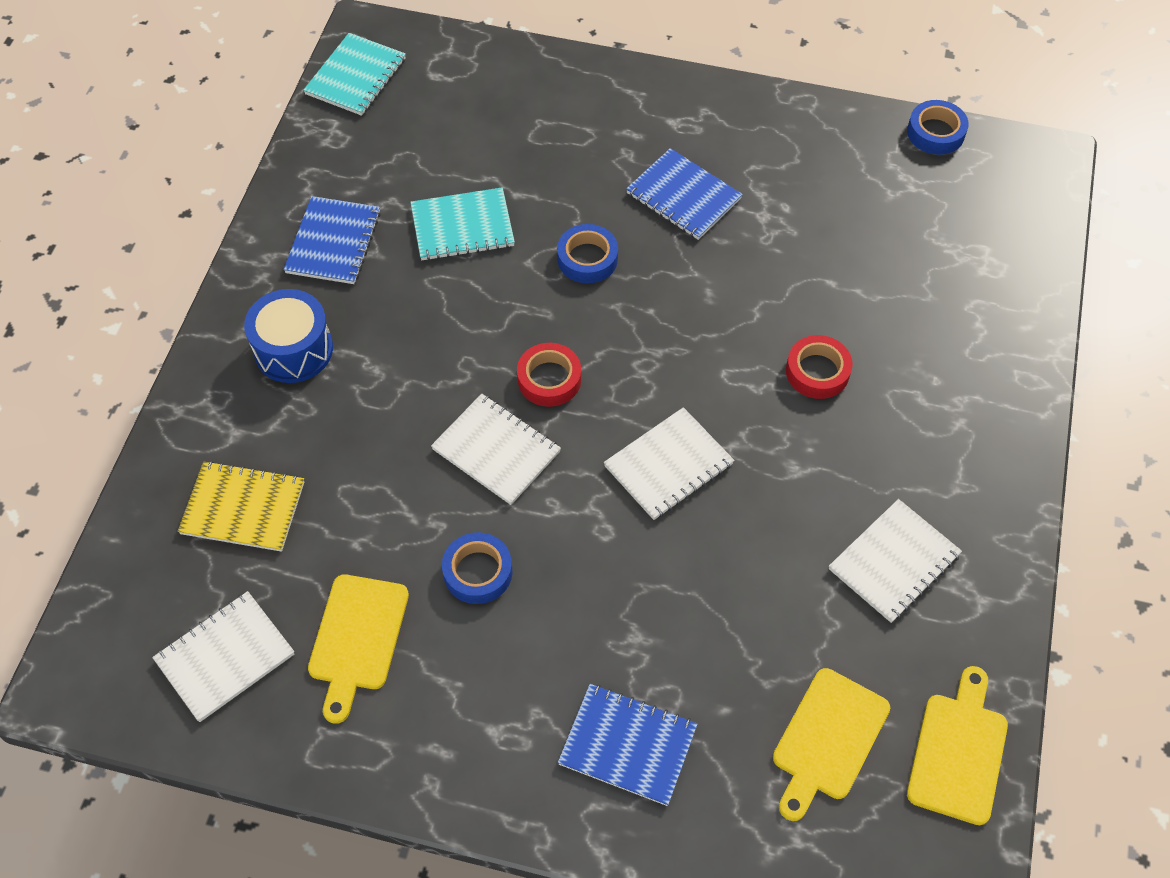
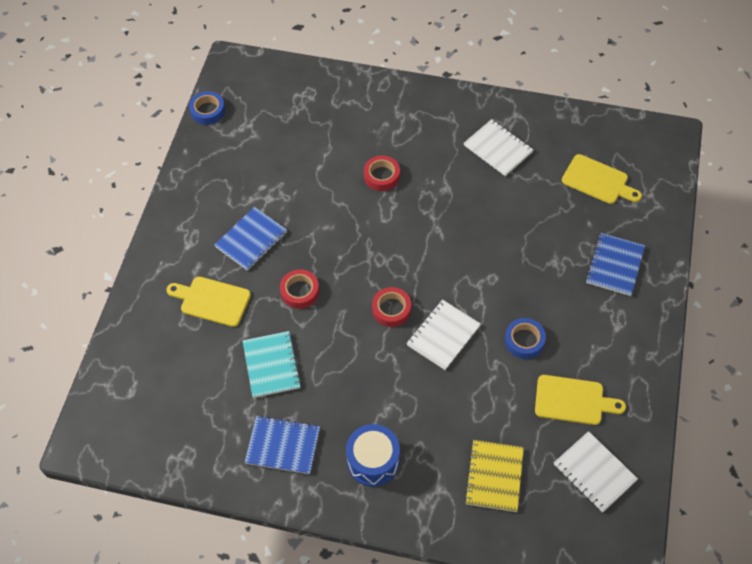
camera: 90 degrees left, 0 degrees up
turquoise notebook [303,33,406,116] -> none
blue tape [557,224,618,284] -> red tape [280,269,319,309]
white notebook [604,407,734,520] -> none
yellow cutting board [907,666,1008,825] -> yellow cutting board moved to [166,277,251,327]

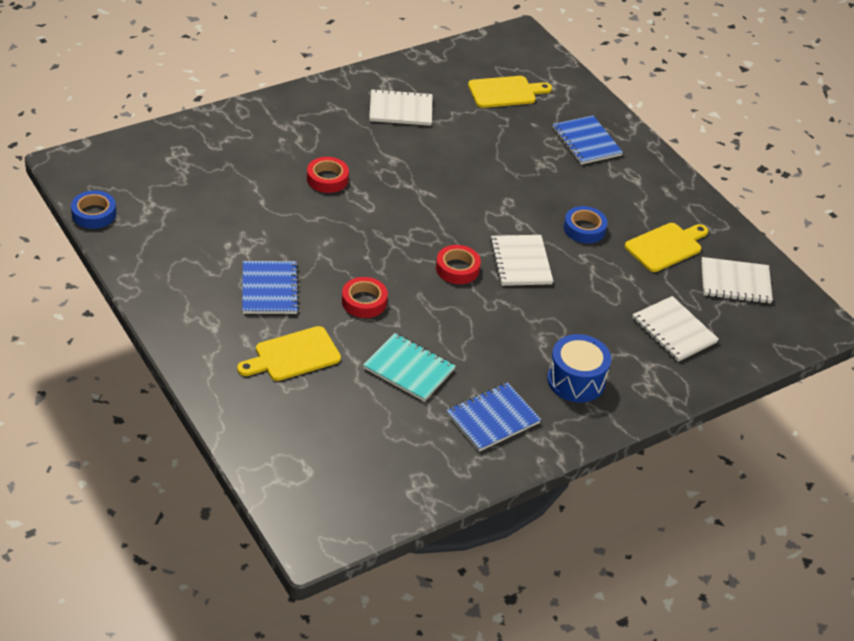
camera: 50 degrees left, 15 degrees down
yellow notebook [464,440,524,512] -> white notebook [632,296,719,362]

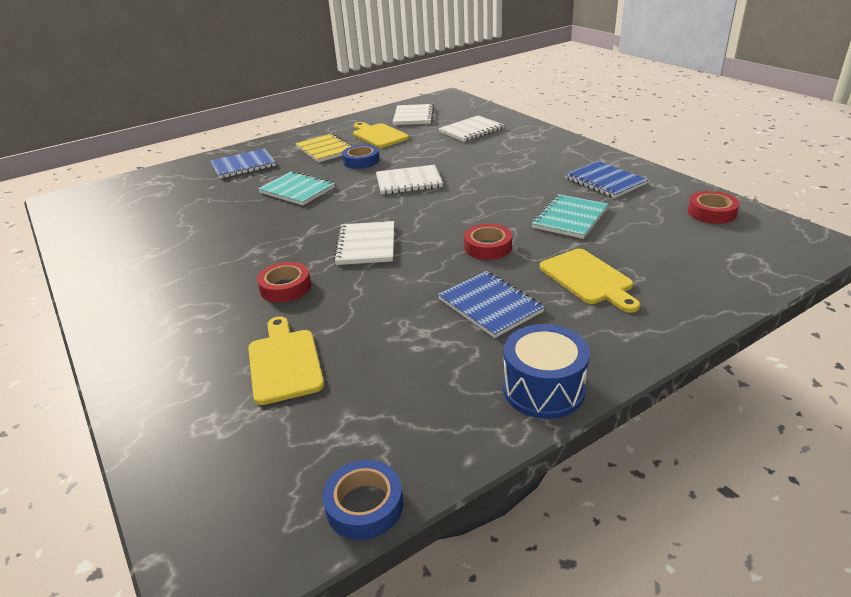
camera: 85 degrees left, 10 degrees down
blue notebook [242,261,299,314] -> blue notebook turned 60 degrees clockwise [438,271,545,338]
white notebook [369,89,432,126] -> white notebook moved to [334,221,394,265]
red tape [436,245,481,284] -> red tape moved to [688,191,740,224]
yellow cutting board [468,76,552,108] -> yellow cutting board moved to [248,316,324,405]
blue drum [547,334,611,402] -> blue drum moved to [503,324,590,419]
none -> turquoise notebook [258,171,335,205]
none -> yellow notebook [295,133,352,162]

